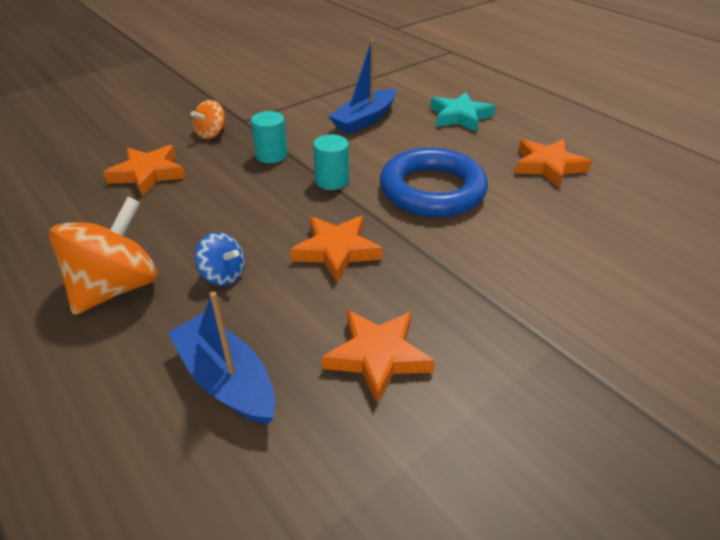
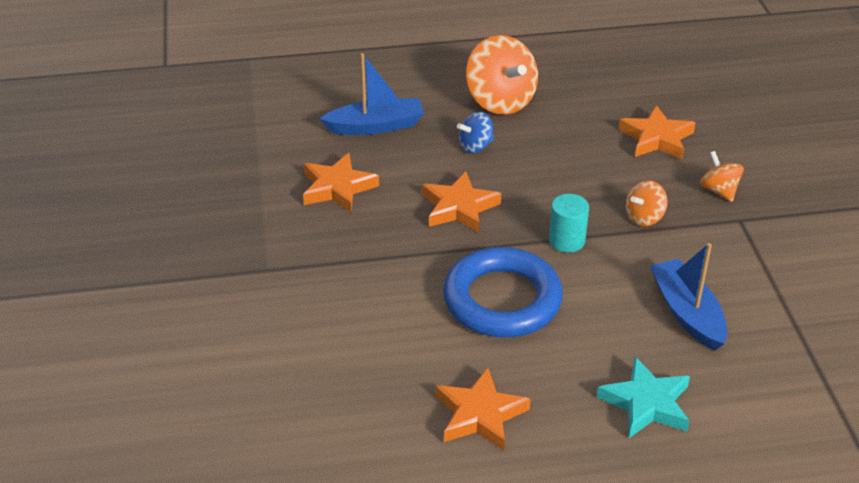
camera: 120 degrees right, 0 degrees up
turquoise cylinder [251,111,288,163] -> orange spinning top [626,180,668,226]

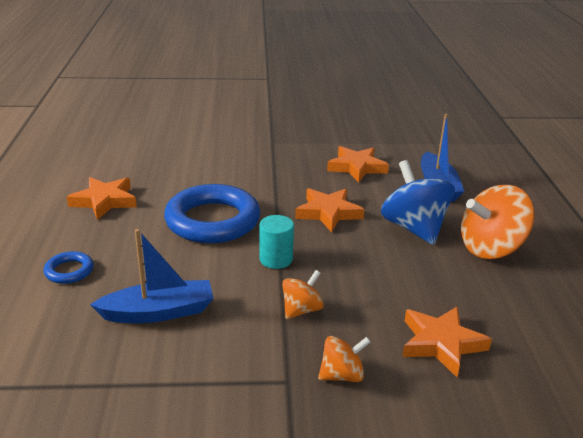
camera: 95 degrees right, 10 degrees down
blue spinning top [457,112,494,154] -> blue spinning top [381,160,455,245], size x1.89
turquoise star [596,357,690,438] -> blue ring [44,251,94,284]
orange spinning top [626,180,668,226] -> orange spinning top turned 75 degrees clockwise [282,270,324,319]

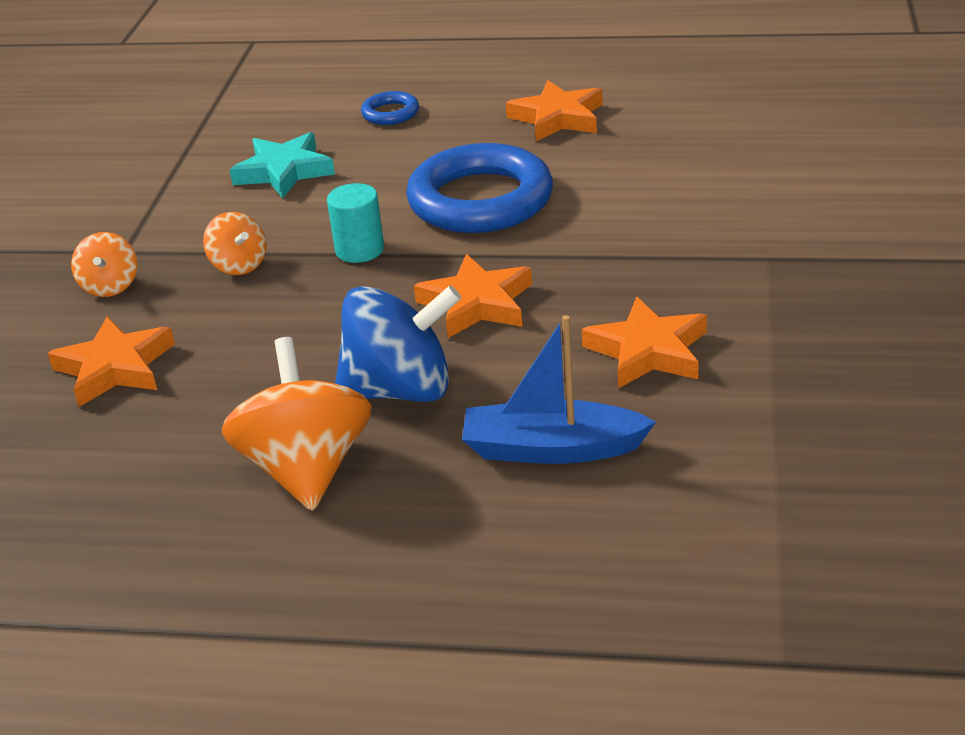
camera: 105 degrees right, 5 degrees up
blue boat [90,229,214,323] -> turquoise star [230,132,335,198]

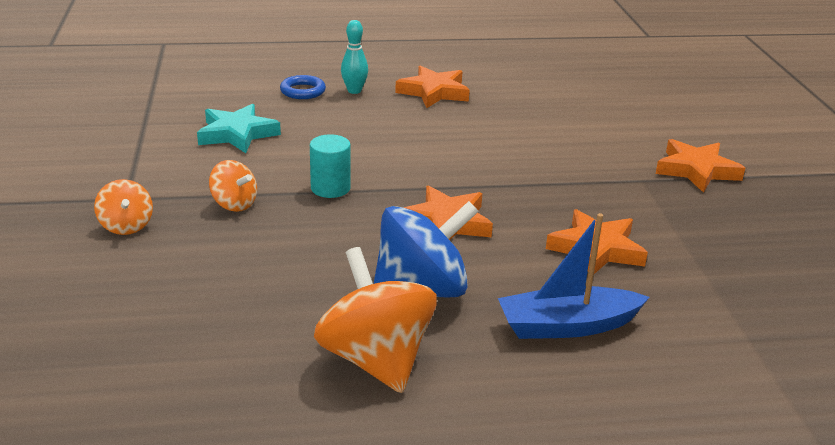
camera: 20 degrees left, 5 degrees down
orange star [48,317,175,407] -> orange star moved to [656,139,745,193]
blue ring [406,143,553,233] -> none
none -> turquoise bowling pin [341,20,368,94]

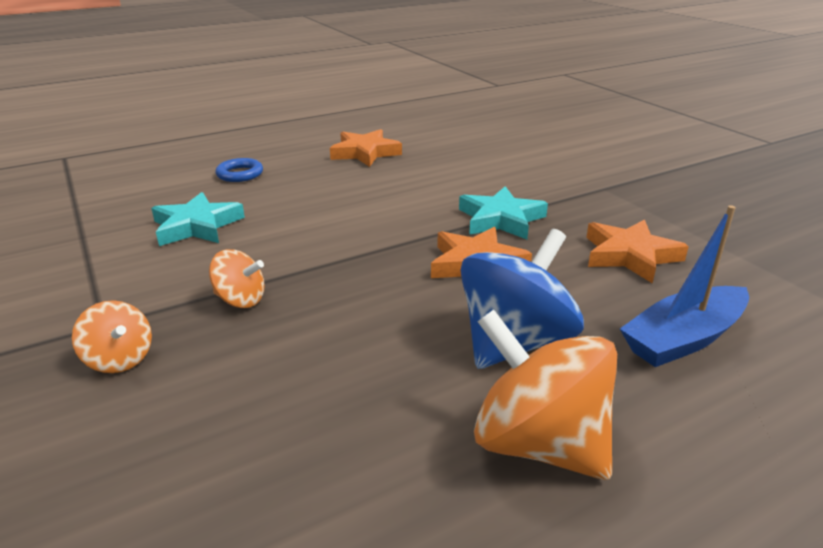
camera: 20 degrees left, 0 degrees up
turquoise cylinder [310,135,351,198] -> none
turquoise bowling pin [341,20,368,94] -> none
orange star [656,139,745,193] -> none
none -> turquoise star [459,186,548,239]

